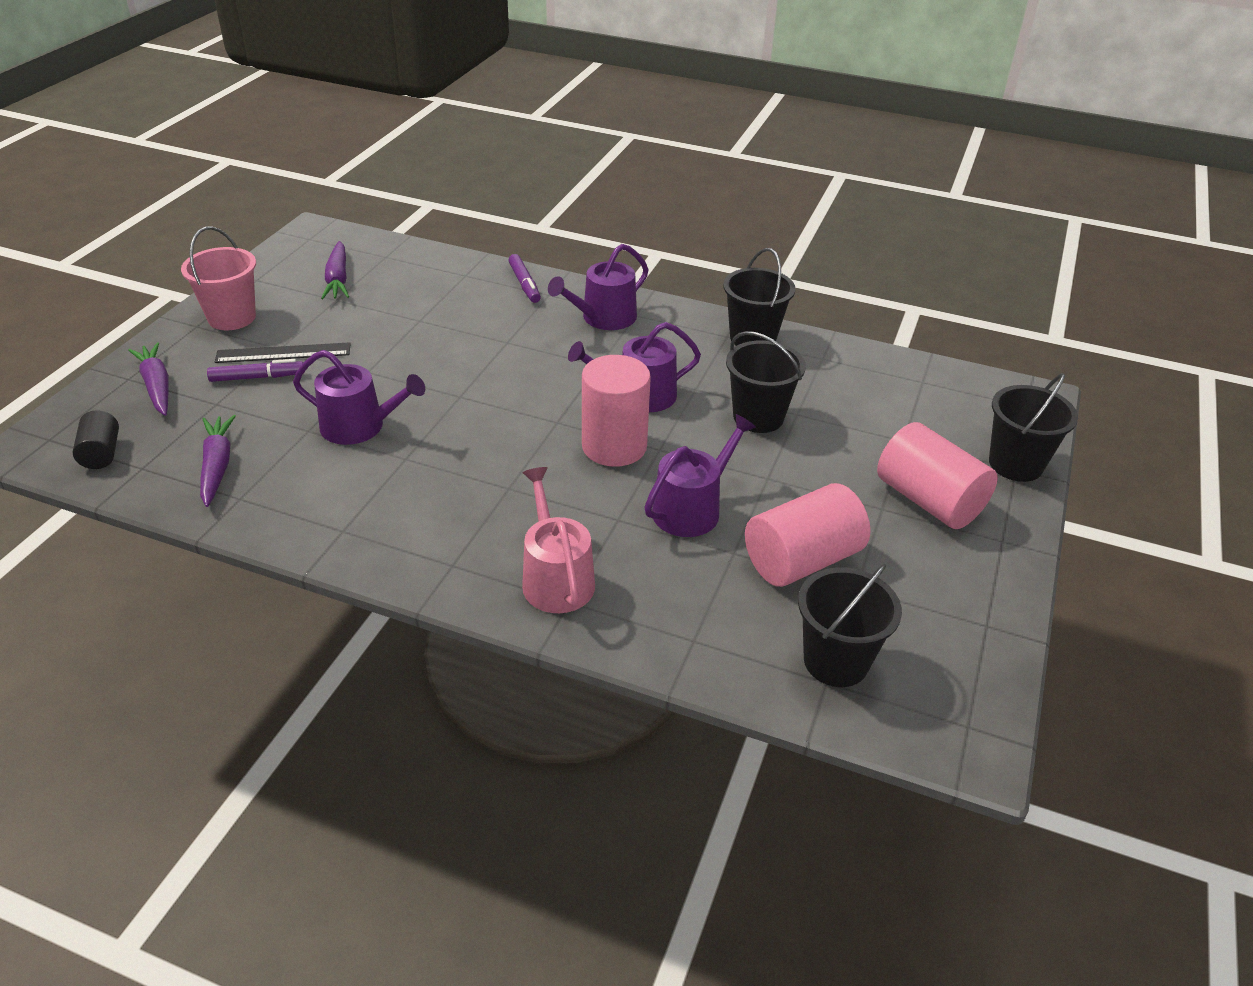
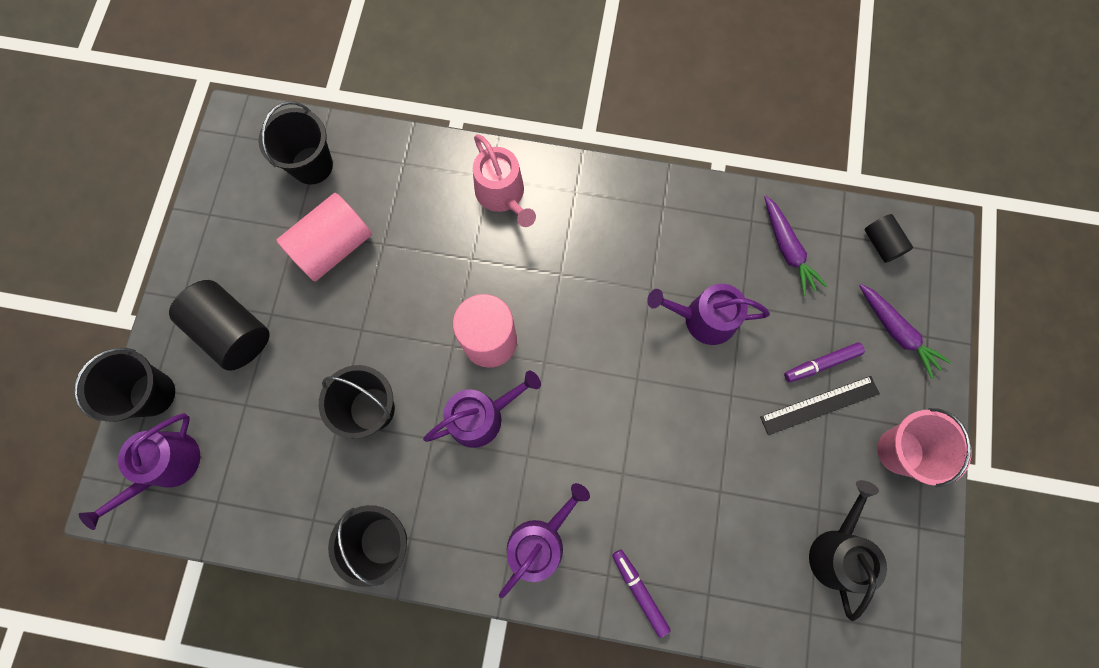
camera: 170 degrees right, 35 degrees up
purple carrot [321,241,349,299] -> black watering can [809,480,887,621]
purple watering can [644,414,756,537] -> purple watering can moved to [79,413,200,530]
pink cylinder [877,422,998,529] -> black cylinder [169,280,270,371]

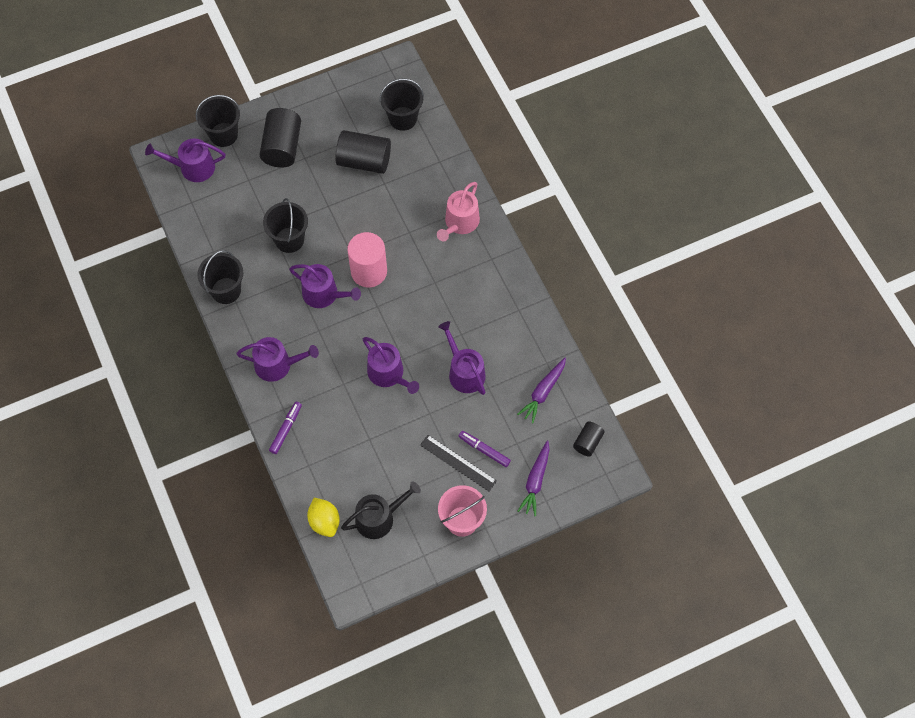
camera: 55 degrees right, 10 degrees down
pink cylinder [276,193,372,281] -> black cylinder [335,130,391,174]
none -> yellow lemon [307,498,340,537]
none -> purple watering can [363,337,419,394]

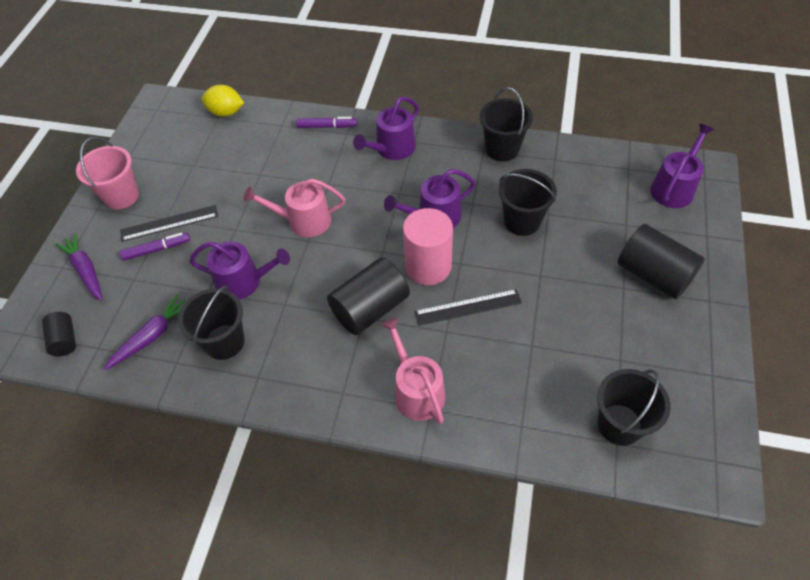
camera: 130 degrees right, 10 degrees down
black bucket [196,95,240,147] -> black bucket moved to [178,286,245,360]
purple marker [269,402,302,454] -> purple marker turned 60 degrees counterclockwise [296,117,357,128]
black cylinder [335,130,391,174] -> black cylinder moved to [327,257,410,335]
black watering can [341,481,421,539] -> none
purple watering can [363,337,419,394] -> pink watering can [243,178,345,237]
purple carrot [517,358,566,424] -> purple carrot turned 60 degrees clockwise [104,294,186,370]
none -> black ruler [414,289,522,326]

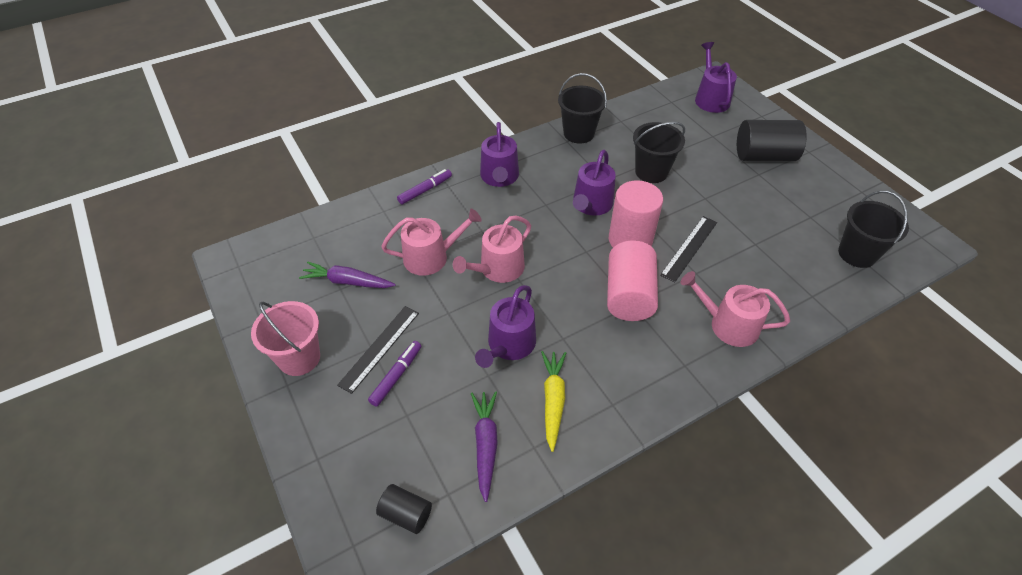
camera: 45 degrees left, 5 degrees down
purple carrot [55,233,103,301] -> purple carrot moved to [299,261,396,288]
black bucket [178,286,245,360] -> yellow carrot [541,351,566,452]
purple watering can [189,241,290,300] -> purple watering can turned 150 degrees clockwise [475,285,536,368]
yellow lemon [201,85,244,117] -> none
black cylinder [327,257,410,335] -> pink cylinder [607,240,658,321]
none -> pink watering can [381,208,482,276]

